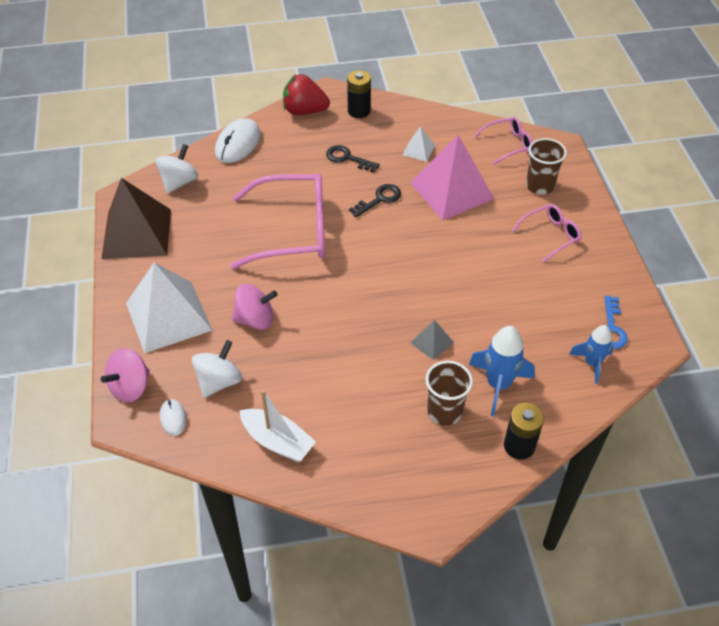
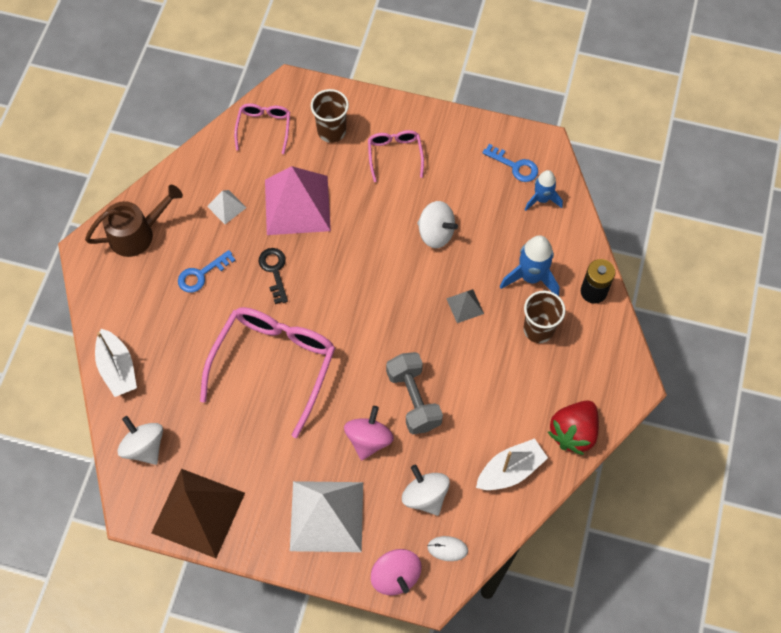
camera: 65 degrees left, 15 degrees up
white mouse [215,118,261,163] -> white boat [95,329,137,397]
red strawberry [283,74,330,115] -> red strawberry moved to [548,401,599,455]
black key [326,145,380,173] -> blue key [178,250,235,292]
black battery [347,70,371,118] -> brown watering can [85,185,183,257]
none -> grey dumbbell [386,352,443,434]
none -> white spinning top [417,201,458,248]

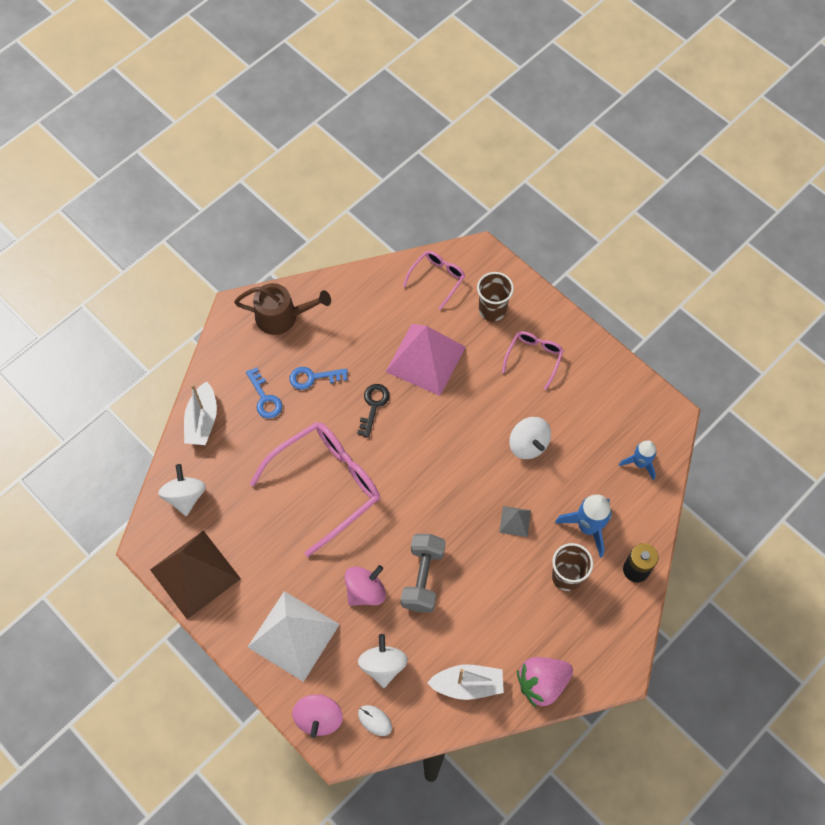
camera: 30 degrees right, 0 degrees up
white pyramid [207,190,246,224] -> none
blue key [482,144,538,182] -> blue key moved to [246,367,282,418]
red strawberry [548,401,599,455] -> pink strawberry [517,657,573,708]

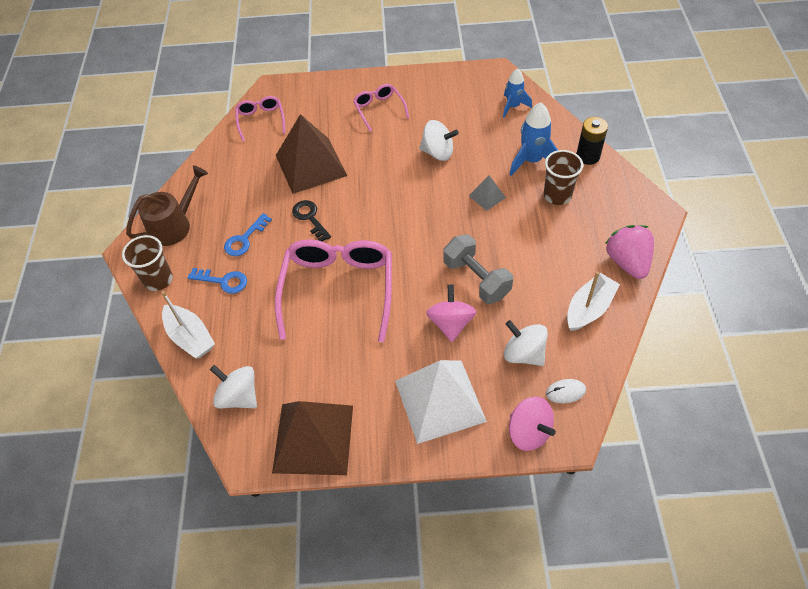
camera: 45 degrees left, 10 degrees down
pink pyramid [386,324,466,396] -> brown pyramid [276,114,348,194]
brown cup [477,272,514,321] -> brown cup moved to [122,235,173,291]
pink strawberry [517,657,573,708] -> pink strawberry turned 150 degrees clockwise [605,225,654,279]

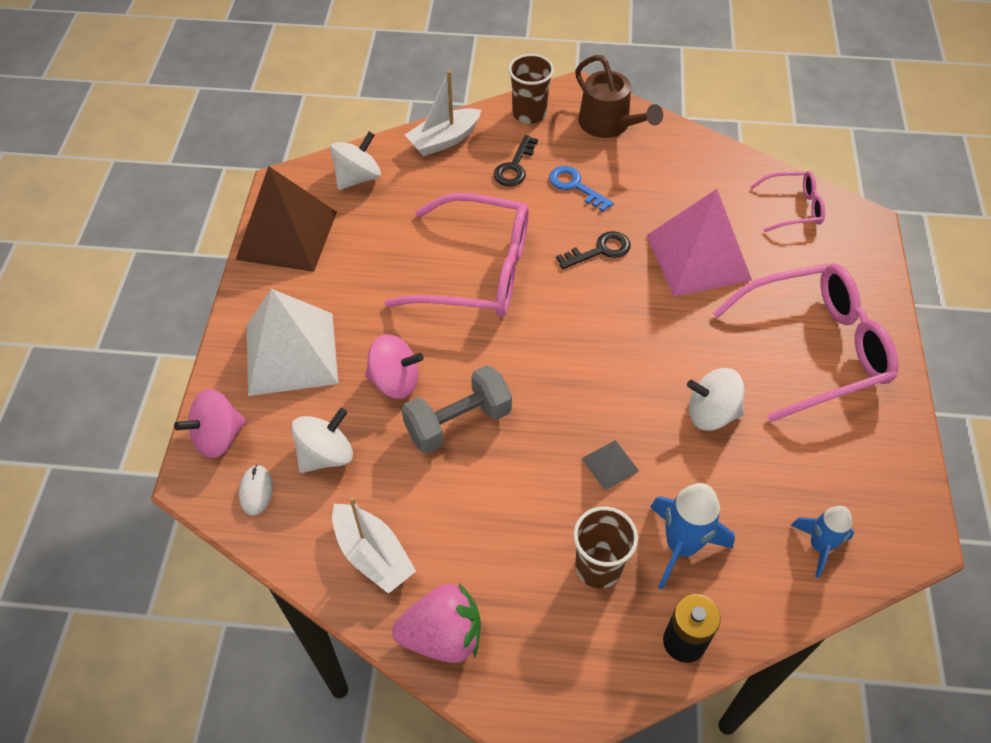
camera: 95 degrees right, 0 degrees up
blue key [188,268,247,294] -> black key [494,135,538,186]
brown pyramid [276,114,348,194] -> pink pyramid [646,189,752,296]
pink glasses [353,84,409,132] -> pink glasses [713,263,899,422], size x1.98
white spinning top [419,120,459,161] -> white spinning top turned 75 degrees clockwise [687,368,744,431]

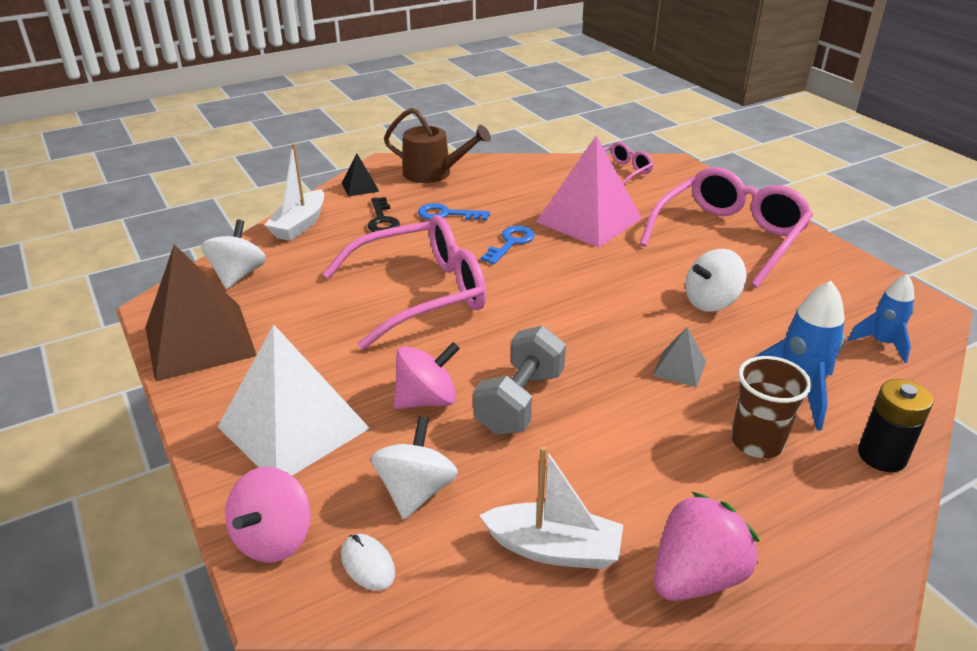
camera: 35 degrees left, 20 degrees down
brown cup [508,54,554,124] -> black pyramid [342,153,379,197]
black key [556,231,631,269] -> blue key [481,226,535,264]

